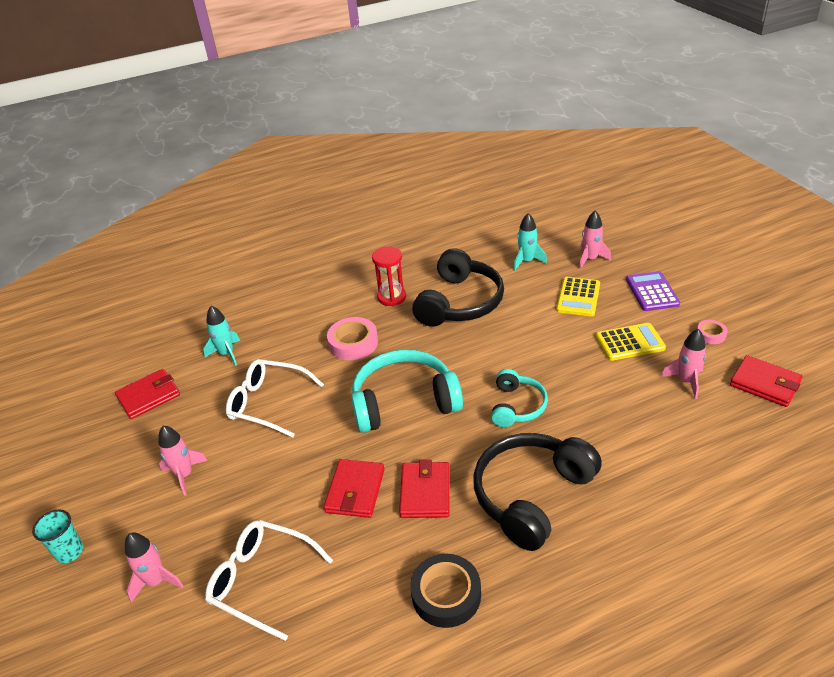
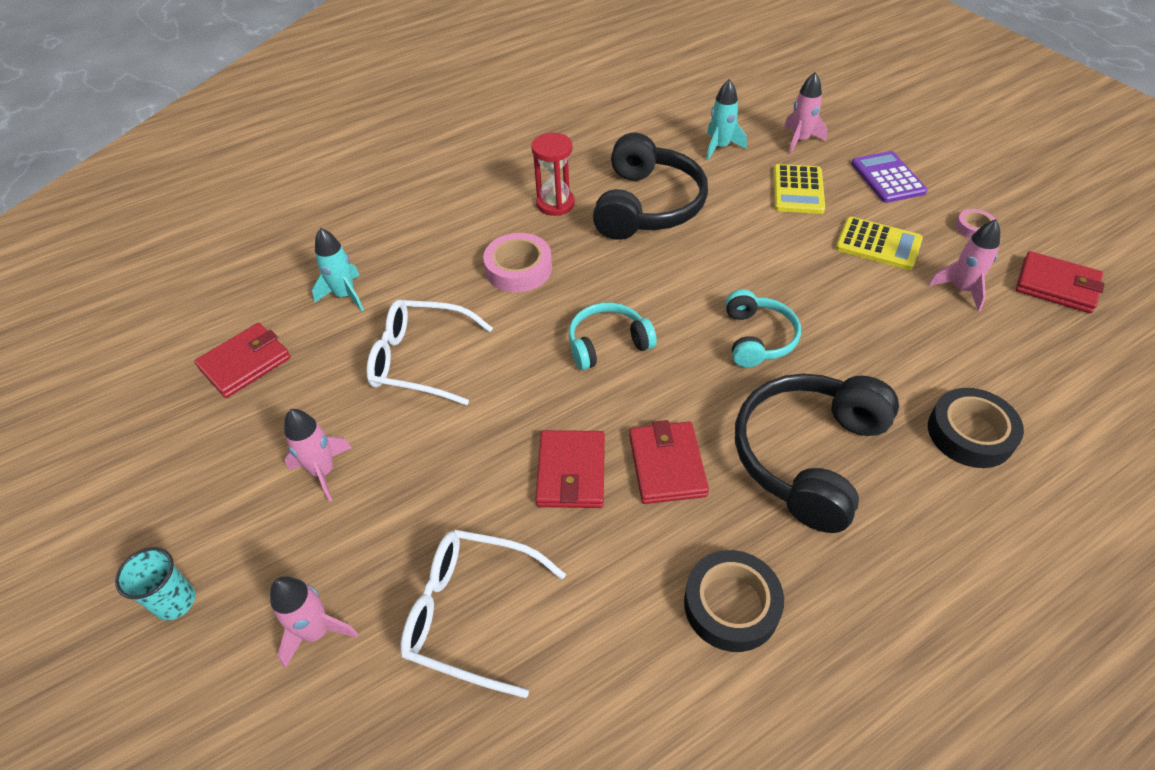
camera: 10 degrees left, 10 degrees up
turquoise headphones [351,349,463,433] -> turquoise headphones [569,303,657,370], size x0.58
yellow calculator [596,323,666,361] -> yellow calculator turned 45 degrees clockwise [835,217,923,270]
none -> black tape [928,388,1024,468]

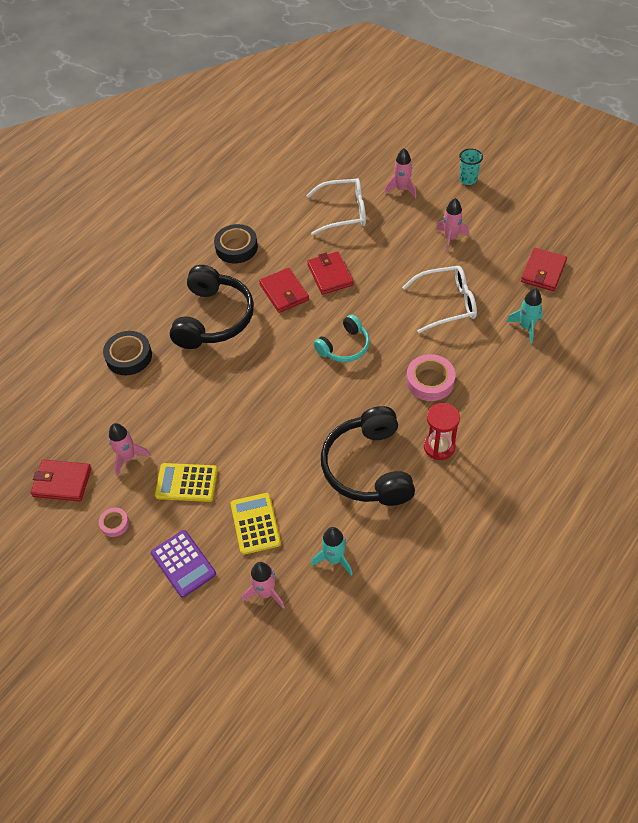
camera: 160 degrees right, 5 degrees up
turquoise headphones [726,289,801,368] -> none

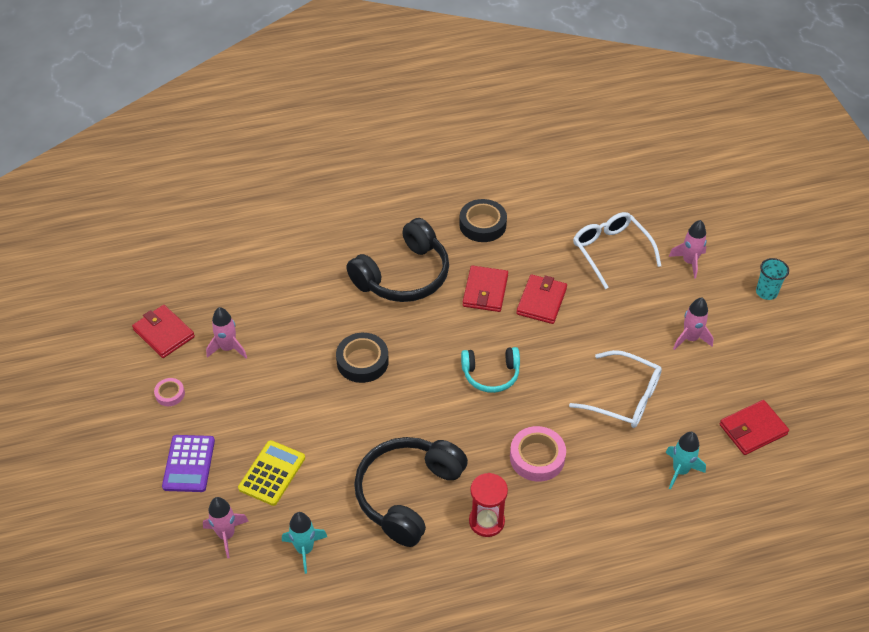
camera: 35 degrees right, 5 degrees down
black tape [103,331,152,375] -> black tape moved to [336,333,389,383]
yellow calculator [155,463,218,502] -> none
white glasses [306,178,366,236] -> white glasses turned 150 degrees counterclockwise [573,212,661,289]

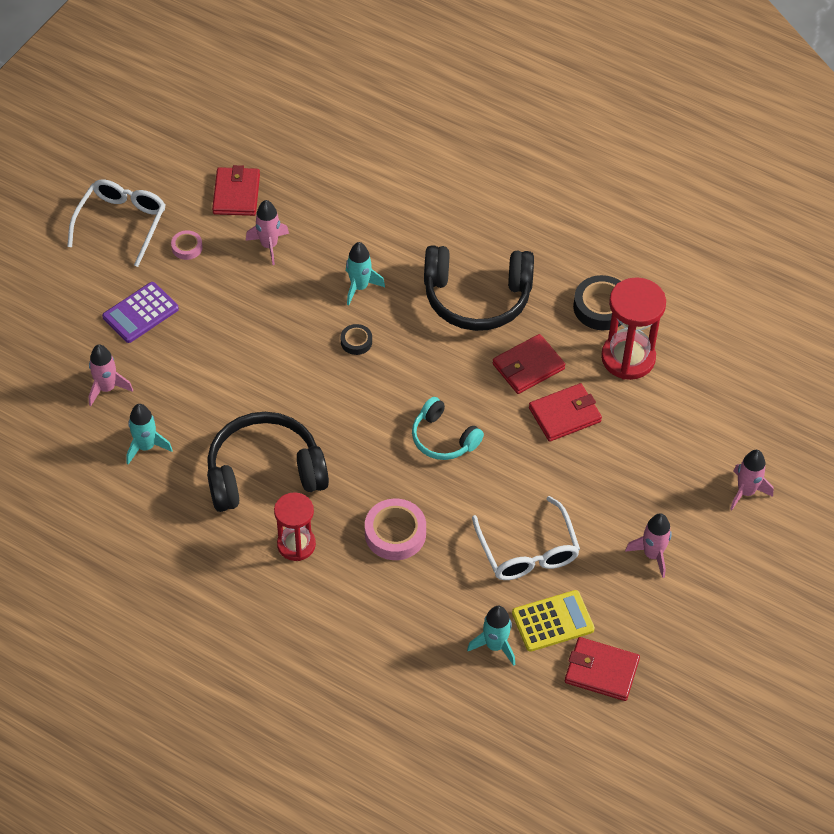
camera: 45 degrees right, 5 degrees up
yellow calculator [238,440,305,506] -> yellow calculator moved to [512,590,595,652]
black tape [336,333,389,383] -> black tape [341,324,372,355], size x0.55
white glasses [573,212,661,289] -> white glasses moved to [67,179,166,267]
turquoise cup [756,258,789,300] -> none
none -> turquoise rocket [346,242,385,306]
none -> red hourglass [601,277,666,380]

